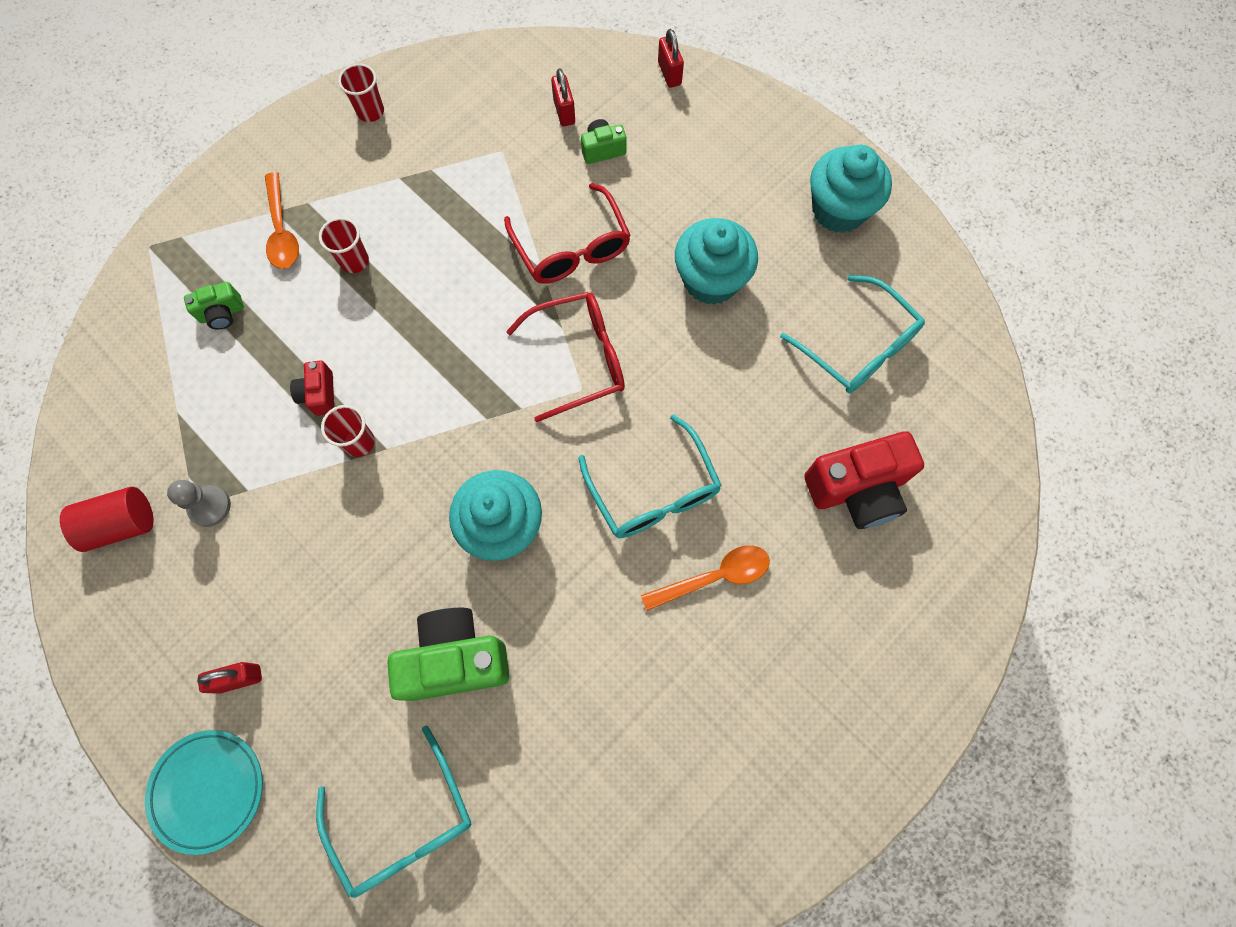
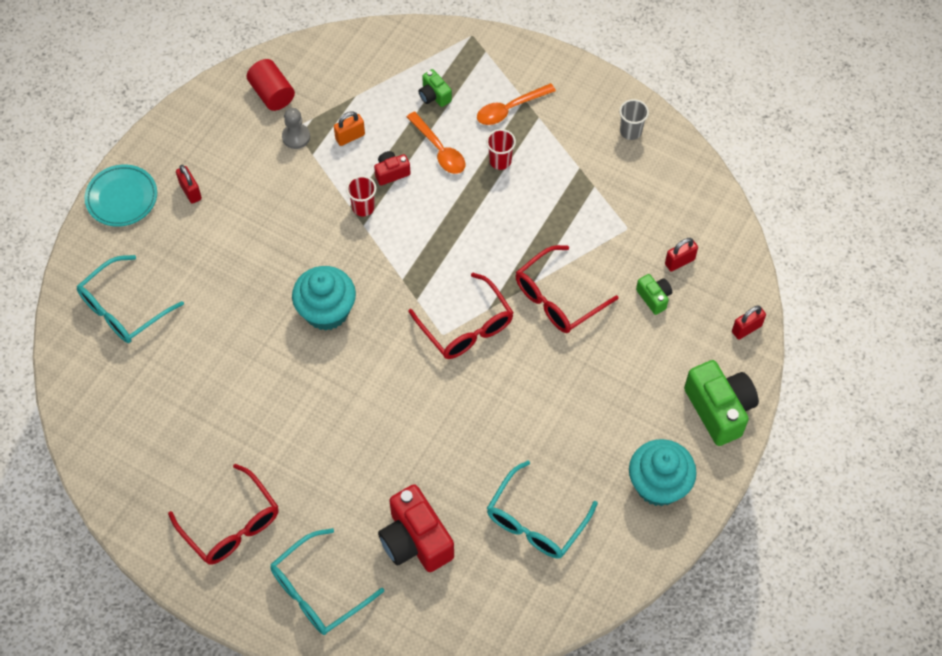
camera: 75 degrees right, 10 degrees down
red cup [338,63,384,122] -> grey cup [619,99,649,140]
green camera [387,608,509,701] -> green camera moved to [684,360,759,446]
turquoise glasses [578,414,722,538] -> turquoise glasses moved to [270,528,384,635]
orange spoon [641,545,770,611] -> orange spoon moved to [407,111,465,174]
turquoise cupcake [675,218,758,305] -> none
none -> red glasses [168,464,279,565]
none -> orange padlock [334,111,365,146]

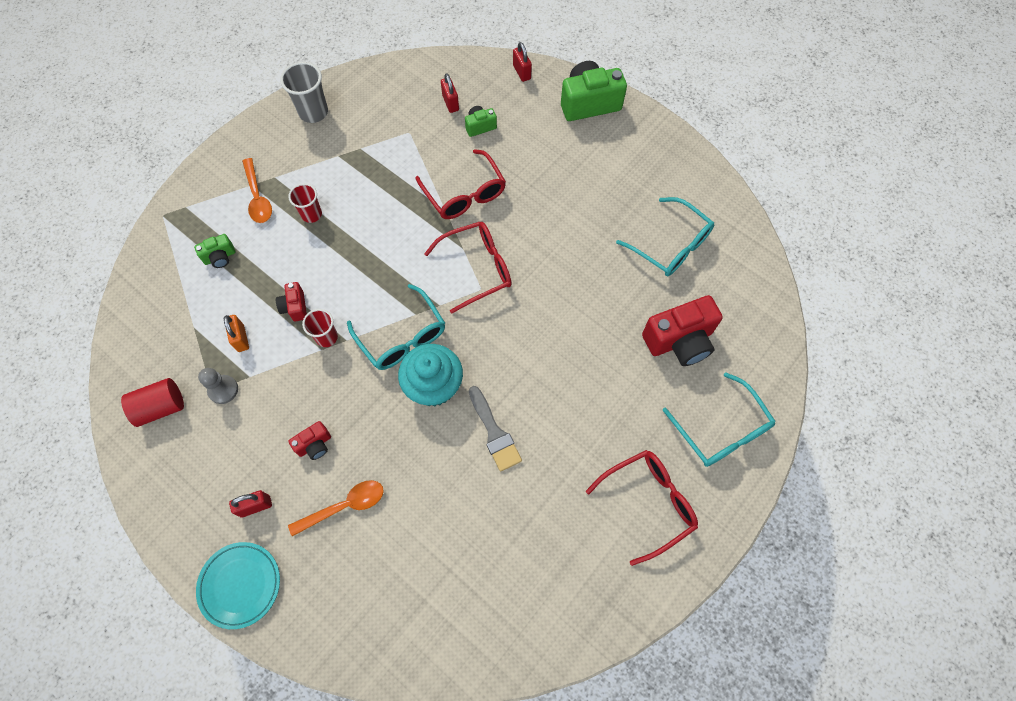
camera: 80 degrees left, 5 degrees up
turquoise glasses [77,255,184,343] -> turquoise glasses moved to [347,284,445,370]
orange spoon [407,111,465,174] -> orange spoon moved to [288,480,384,536]
grey cup [619,99,649,140] -> grey cup [280,62,328,123], size x1.51
turquoise cupcake [629,439,697,506] -> none
none -> red camera [288,421,331,460]
none -> grey brush [469,386,522,471]

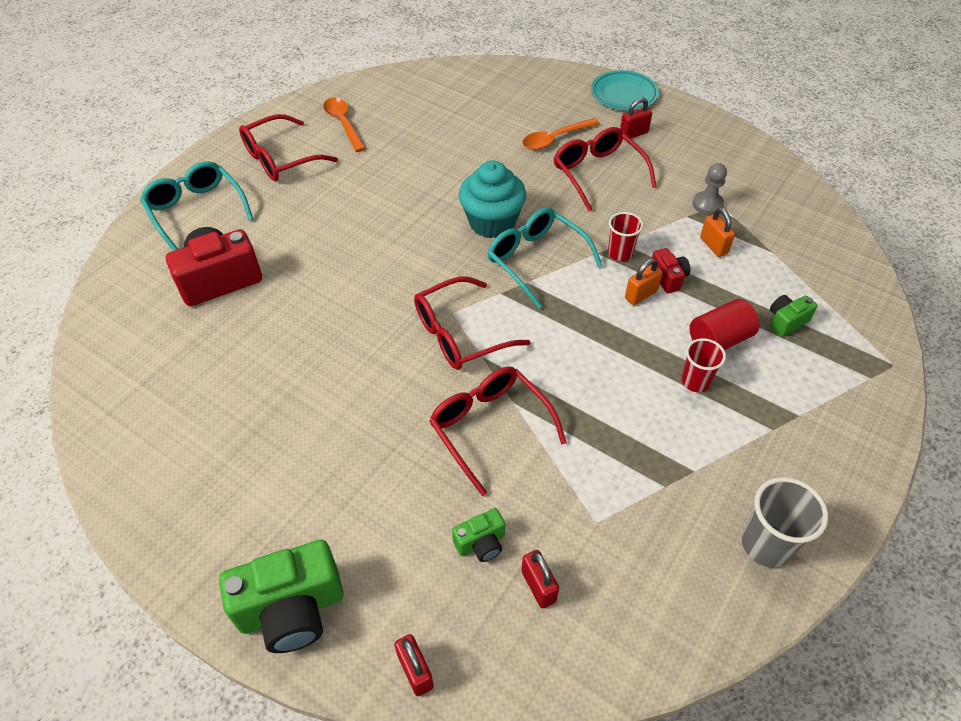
camera: 175 degrees right, 15 degrees down
red cylinder [121,378,184,427] -> red cylinder moved to [690,299,759,350]
orange spoon [242,158,272,223] -> orange spoon moved to [324,97,366,152]
red camera [288,421,331,460] -> red glasses [554,127,657,212]
grey brush [469,386,522,471] -> none
turquoise glasses [616,197,714,276] -> none
none -> orange padlock [625,258,663,305]

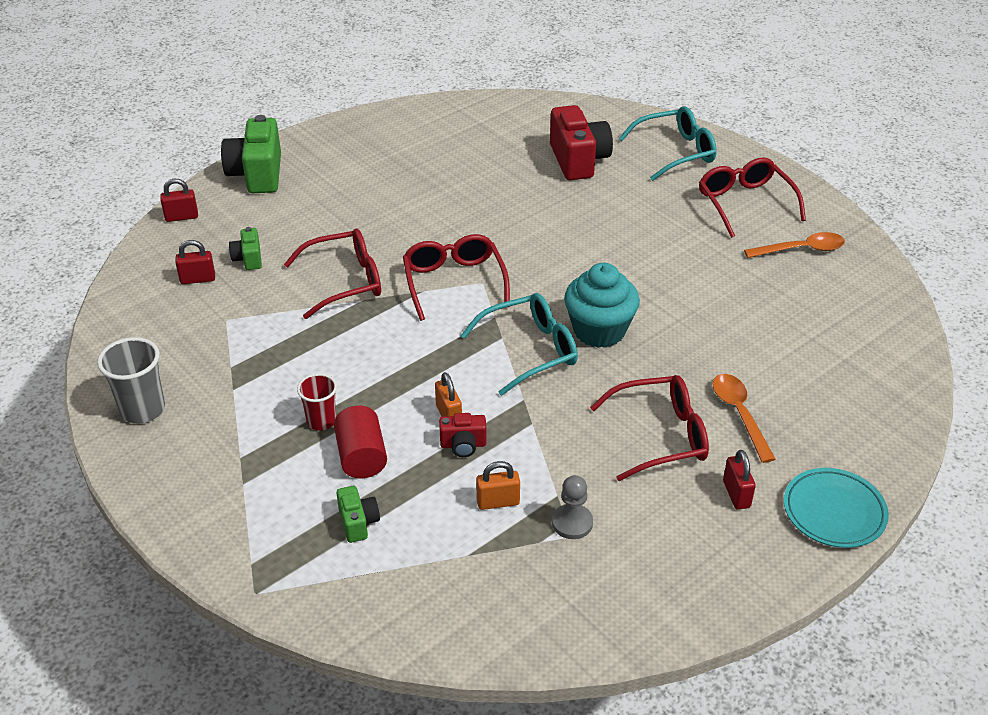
camera: 105 degrees right, 10 degrees down
red cup [608,212,643,261] -> none

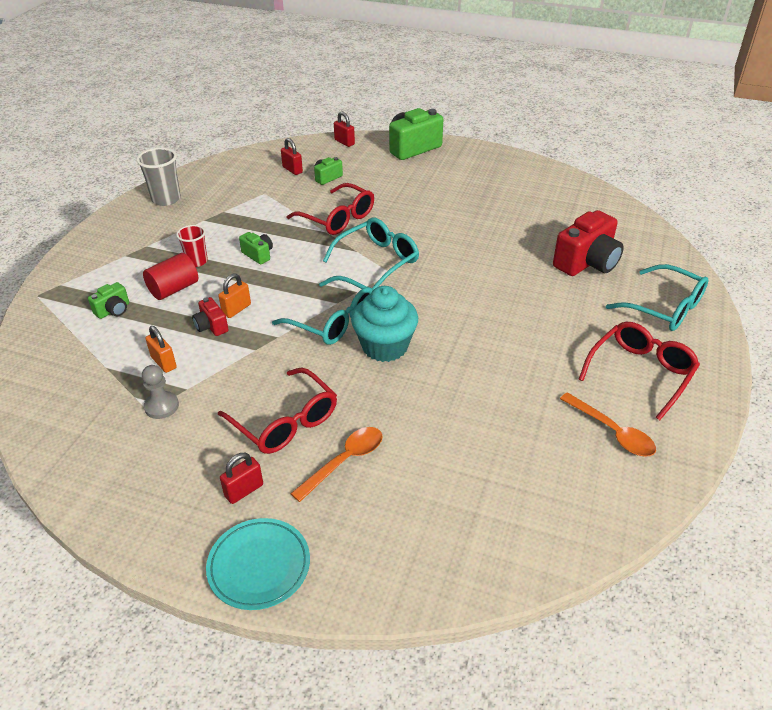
camera: 60 degrees right, 0 degrees up
red glasses [403,234,510,321] -> turquoise glasses [323,218,419,290]
none -> green camera [239,232,273,264]

